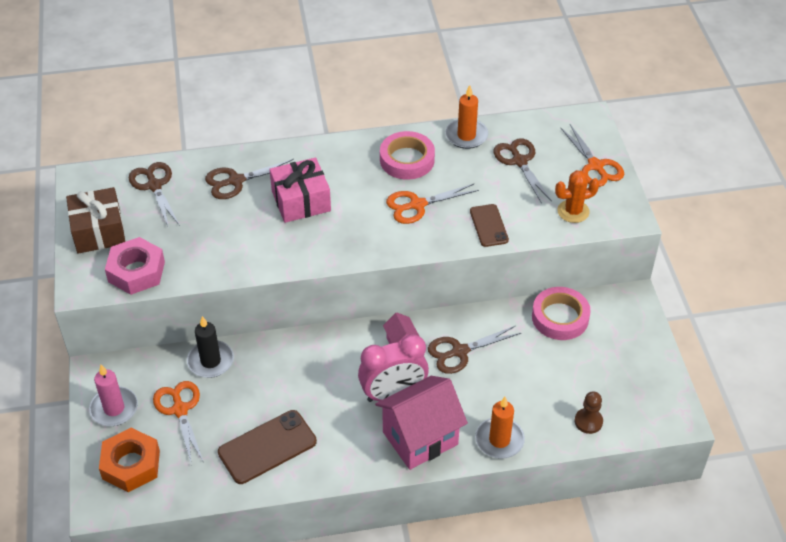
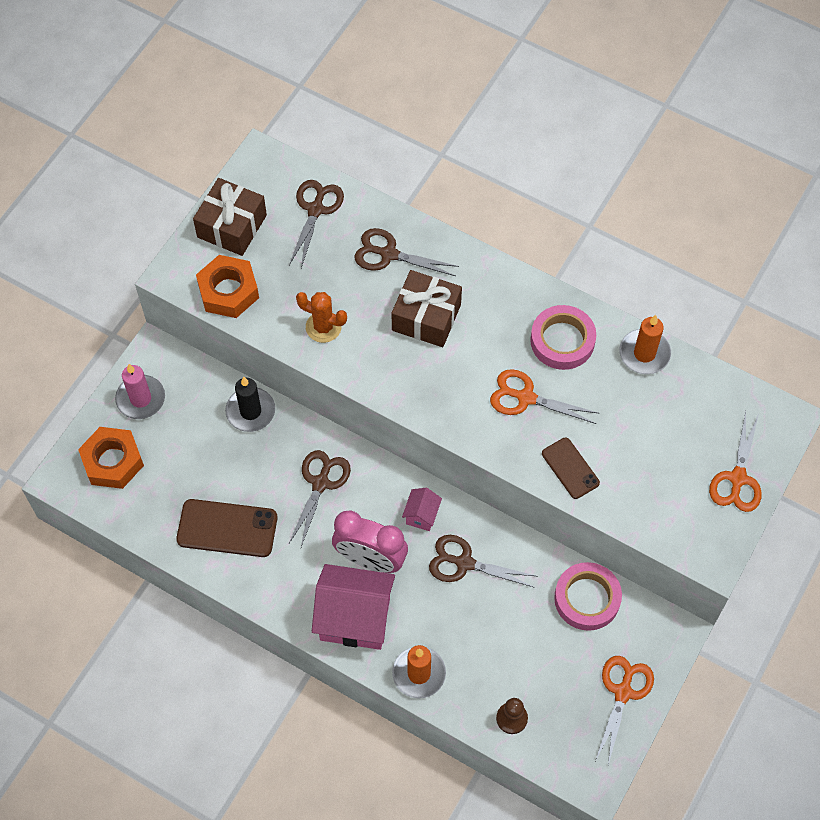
camera: 40 degrees right, 15 degrees up
pink nut [105,237,165,295] -> orange nut [196,255,259,318]
orange scissors [153,381,204,463] -> orange scissors moved to [595,656,654,765]
pink gift [269,158,331,223] -> brown gift [392,270,462,347]
brown phone [470,204,509,247] -> brown phone turned 60 degrees counterclockwise [542,438,600,499]
brown scissors [493,138,552,204] -> brown scissors moved to [289,450,351,547]
orange cactus [555,170,600,223] -> orange cactus moved to [296,292,347,343]

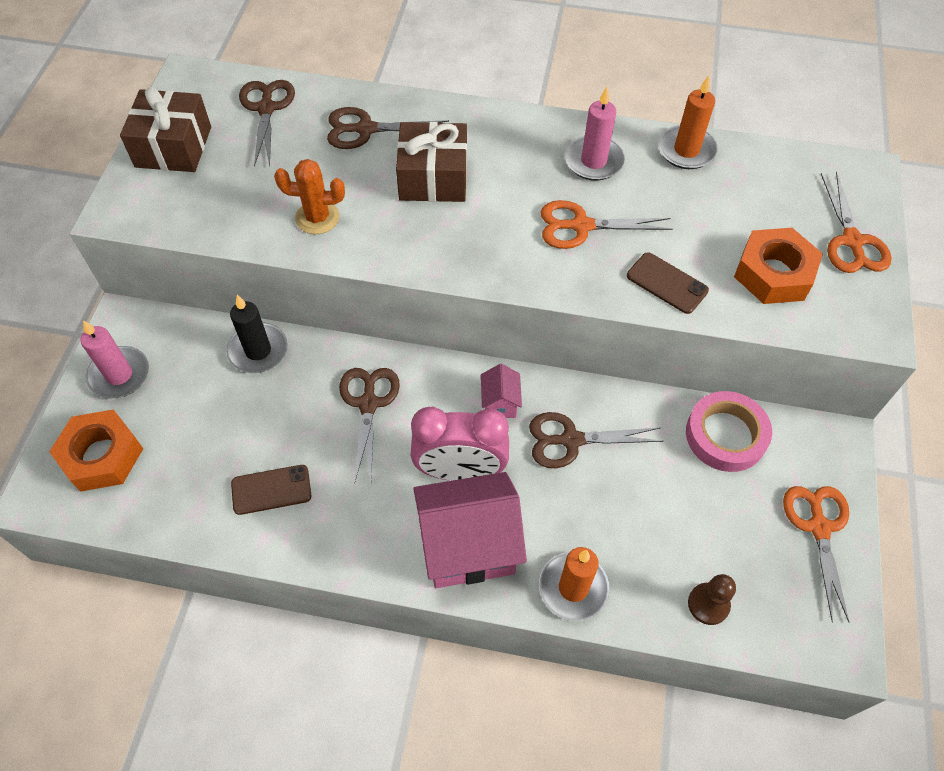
camera: 20 degrees left, 5 degrees down
brown phone [176,499,278,557] -> brown phone [231,465,311,515], size x0.62
orange nut [196,255,259,318] -> orange nut moved to [734,228,823,304]
pink tape [530,305,596,370] -> pink candle [564,87,625,181]

